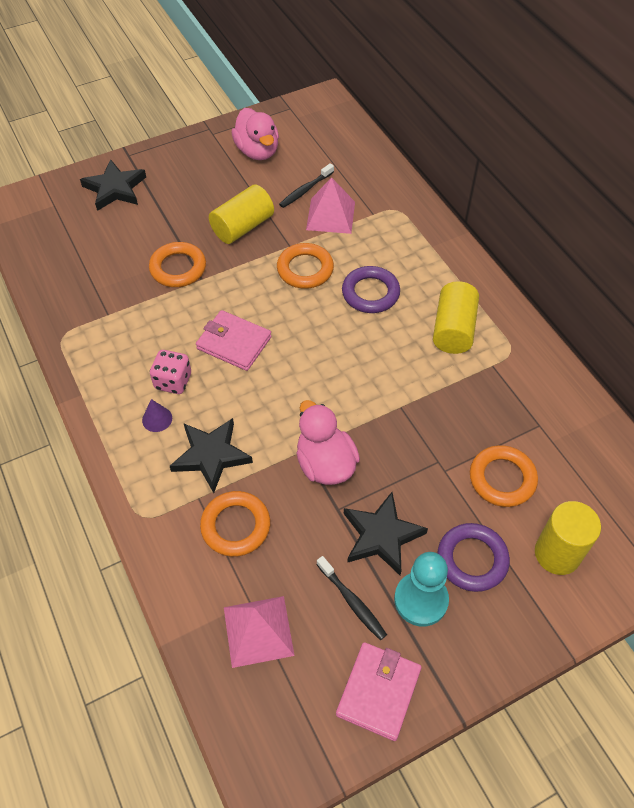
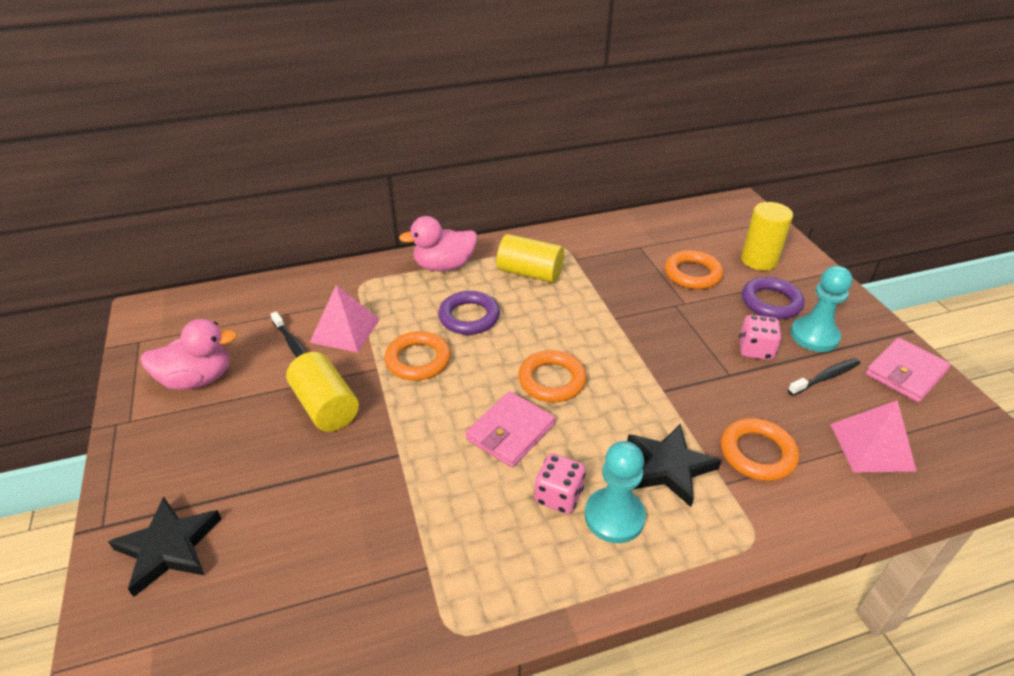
camera: 80 degrees left, 15 degrees down
purple cone [142,399,172,432] -> turquoise pawn [585,441,646,543]
orange ring [149,242,206,287] -> orange ring moved to [518,350,587,402]
pink duck [297,400,360,485] -> pink duck moved to [399,216,477,271]
pink wallet [336,642,422,741] -> pink wallet turned 75 degrees counterclockwise [865,338,951,402]
black star [344,492,428,575] -> pink dice [739,315,782,360]

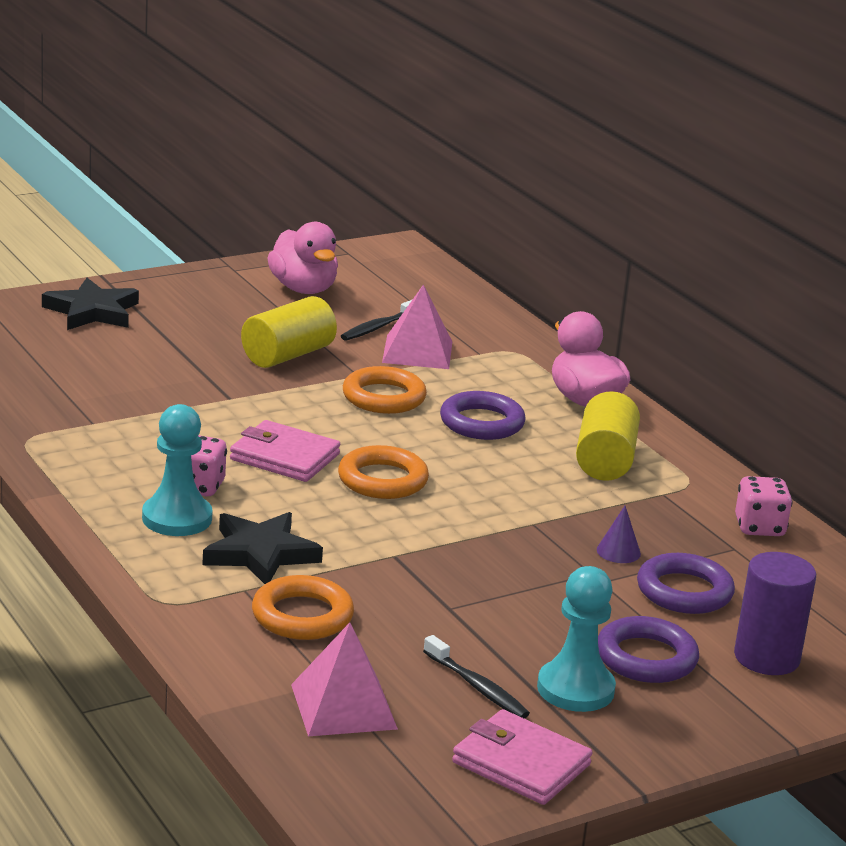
camera: 75 degrees right, 15 degrees down
orange ring [665,250,723,289] -> purple ring [637,553,735,614]
pink dice [739,315,782,360] -> pink dice moved to [735,476,792,536]
yellow cylinder [741,202,793,271] -> purple cylinder [734,552,816,675]
none -> purple cone [597,506,641,563]

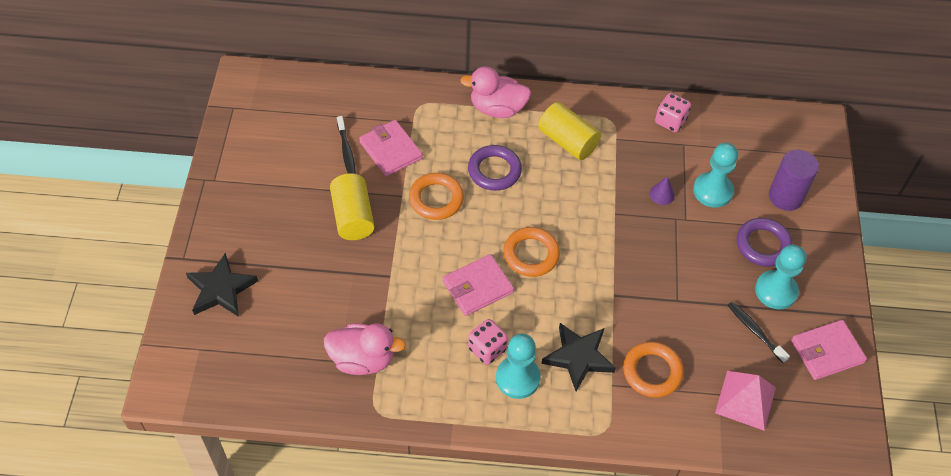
camera: 55 degrees left, 30 degrees up
pink duck [267,222,338,294] -> pink duck moved to [324,323,406,375]
pink pyramid [382,284,452,369] -> pink wallet [359,120,423,177]
black toothbrush [423,635,530,718] -> black toothbrush turned 120 degrees counterclockwise [728,302,790,363]
purple ring [637,553,735,614] -> turquoise pawn [693,143,738,208]

